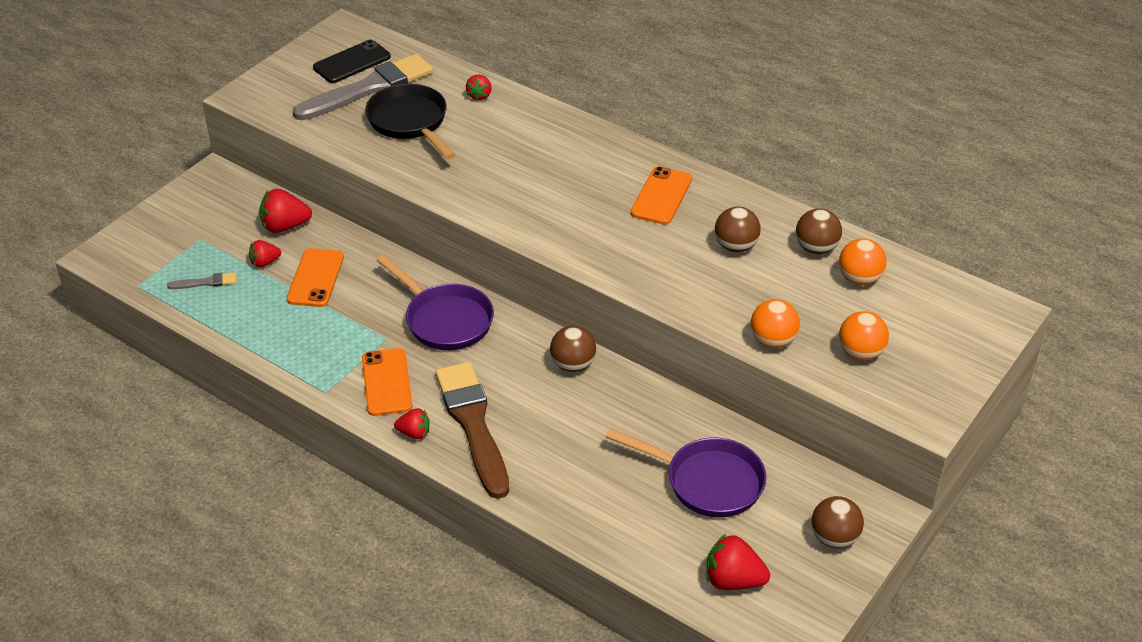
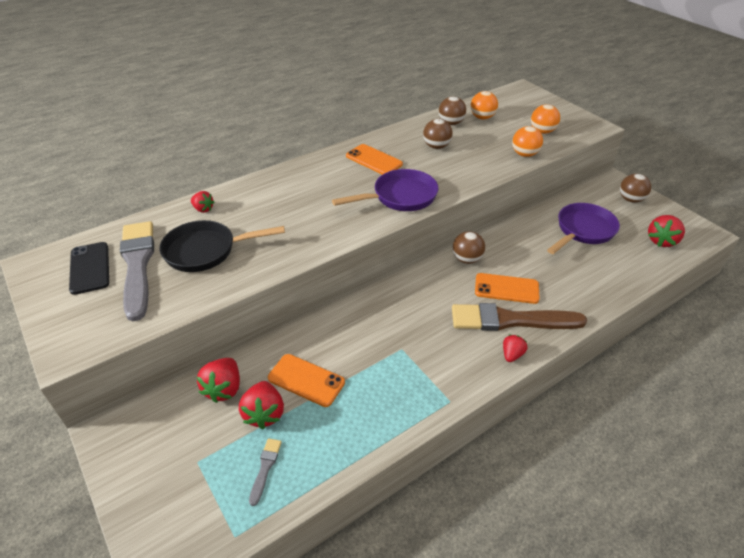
camera: 70 degrees left, 0 degrees up
red strawberry [249,240,281,268] -> red strawberry [239,381,284,429], size x1.64
orange phone [362,348,413,416] -> orange phone moved to [475,273,540,304]
purple pan [377,255,494,350] -> purple pan moved to [332,169,439,211]

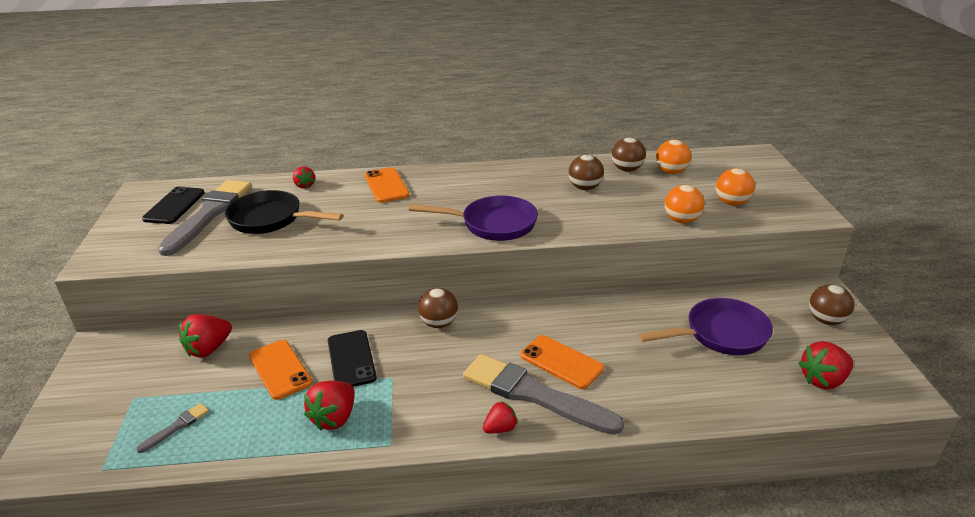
camera: 30 degrees right, 10 degrees down
red strawberry [239,381,284,429] -> red strawberry moved to [304,381,355,431]
orange phone [346,144,403,175] -> orange phone moved to [365,168,409,203]
brown brush [452,303,587,331] -> grey brush [463,354,624,435]
brown ball [453,231,485,264] -> brown ball moved to [418,288,458,328]
none -> black phone [328,330,377,387]

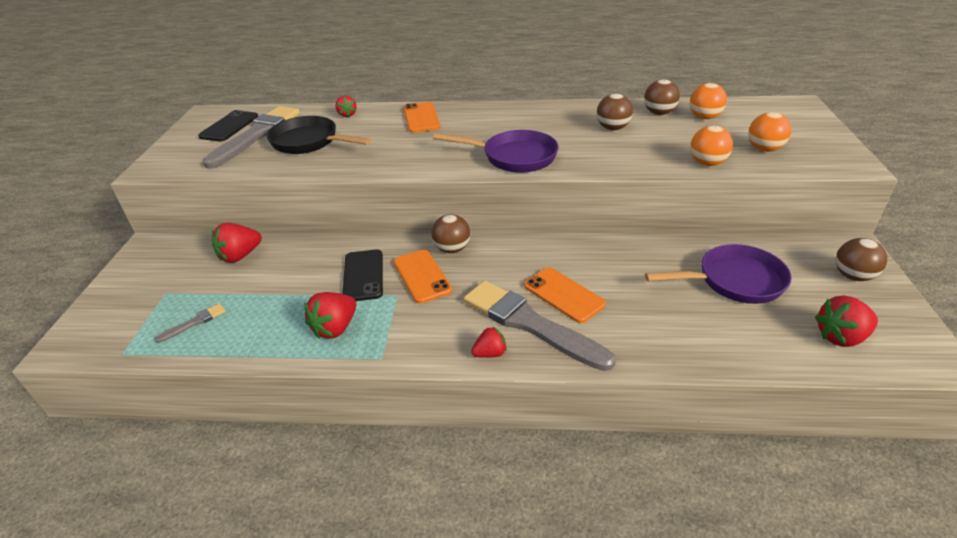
camera: 10 degrees right, 5 degrees up
orange phone [249,340,313,400] -> orange phone moved to [394,250,452,304]

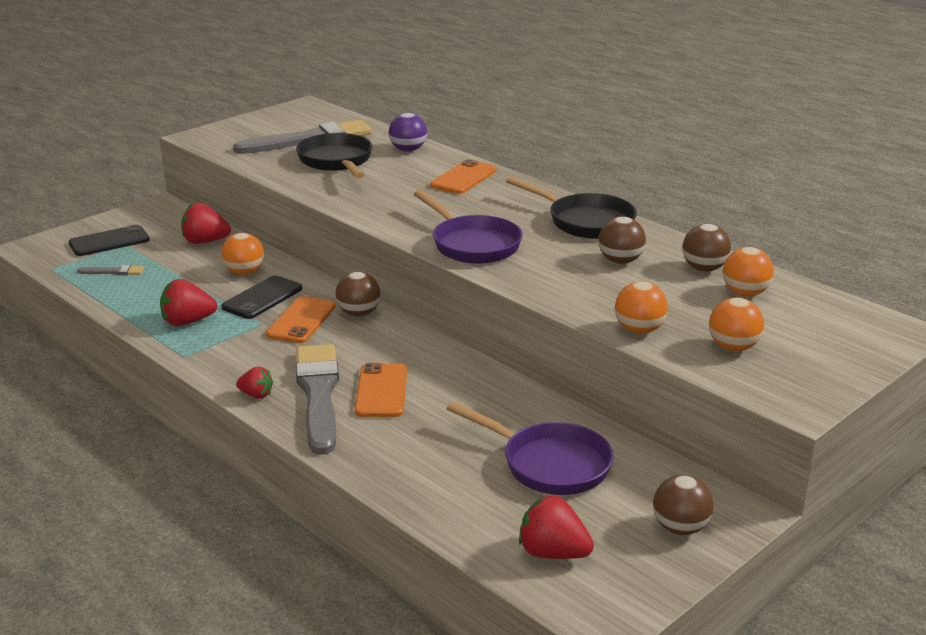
camera: 40 degrees right, 10 degrees down
black phone [198,110,258,142] -> black phone moved to [69,224,150,256]
red strawberry [335,96,357,117] -> purple ball [389,113,427,152]
none -> orange ball [221,233,264,275]
none -> black pan [506,177,637,239]

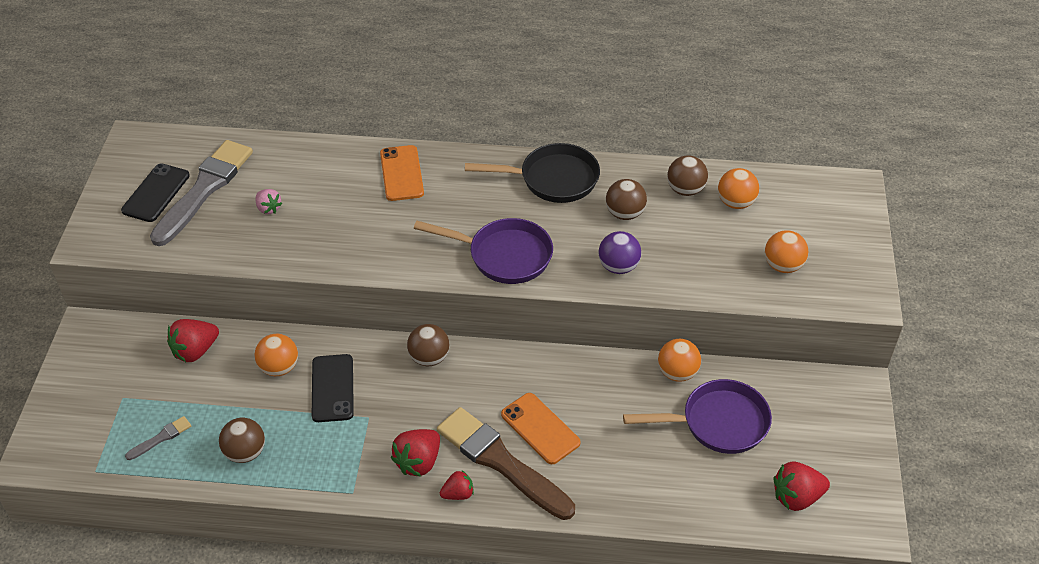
camera: 40 degrees left, 20 degrees up
black phone [69,224,150,256] -> black phone moved to [121,164,190,222]
red strawberry [160,279,217,326] -> red strawberry moved to [391,429,440,477]
orange phone [266,296,336,343] -> none
black pan [296,133,372,178] -> pink strawberry [255,189,282,214]
grey brush [296,344,339,455] -> brown brush [437,407,575,520]
purple ball [389,113,427,152] -> purple ball moved to [598,231,641,274]
orange ball [615,281,668,334] -> orange ball moved to [658,339,701,382]
brown ball [653,475,714,535] -> brown ball moved to [219,418,265,463]

